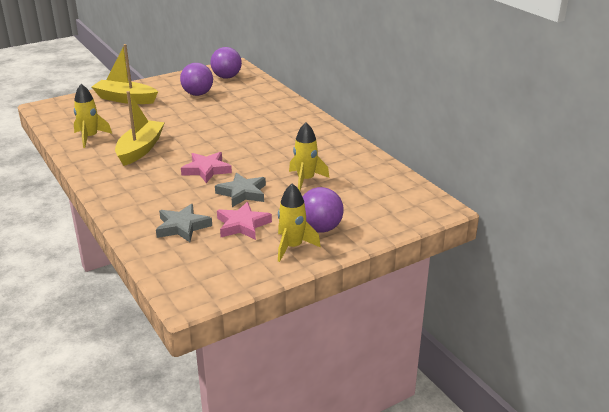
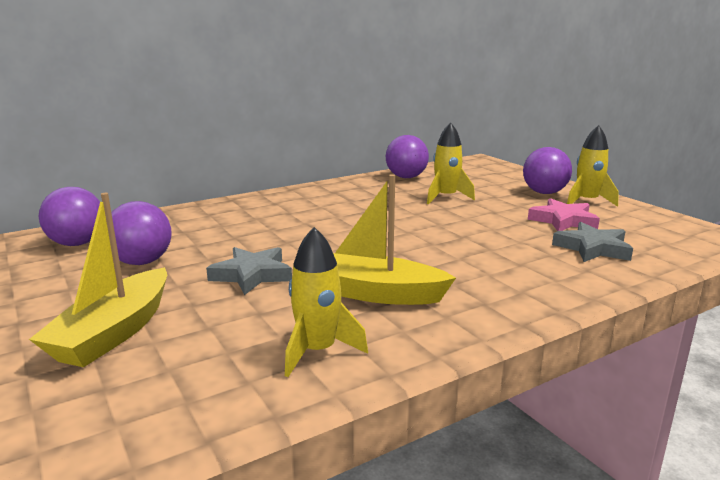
camera: 90 degrees left, 10 degrees down
pink star [181,152,232,183] -> none
grey star [215,172,266,207] -> grey star moved to [206,247,292,295]
none -> purple ball [386,135,429,178]

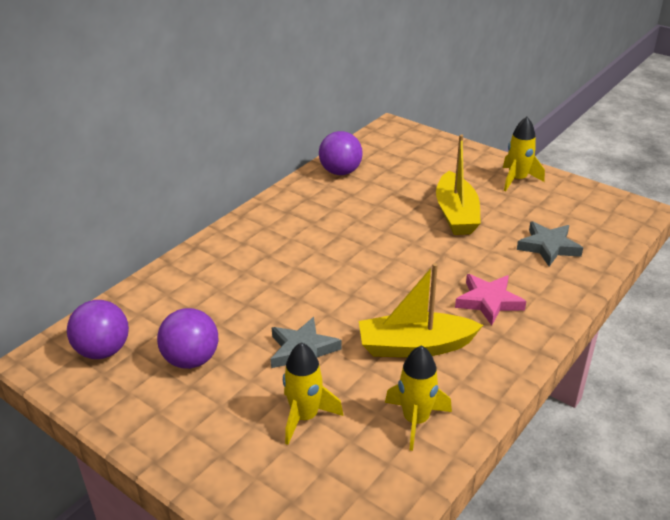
camera: 20 degrees left, 15 degrees up
yellow boat [29,193,167,367] -> yellow boat moved to [436,135,481,235]
yellow rocket [427,122,475,204] -> yellow rocket moved to [283,342,343,445]
purple ball [523,147,572,194] -> none
pink star [528,198,600,231] -> pink star moved to [455,274,526,325]

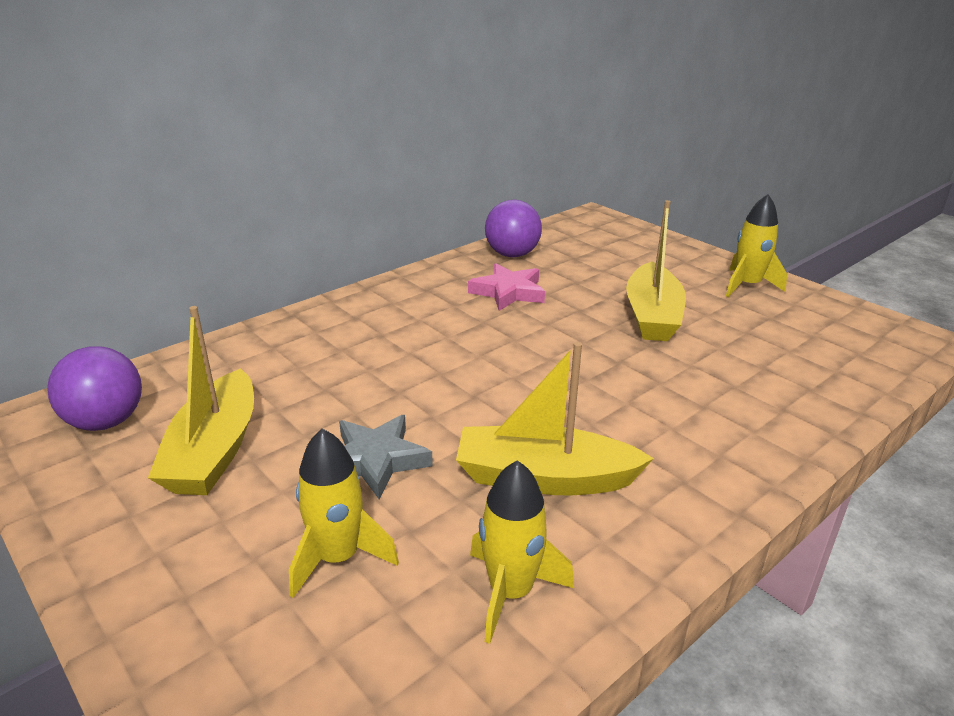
camera: 10 degrees right, 5 degrees down
purple ball [157,308,218,369] -> yellow boat [148,306,254,495]
pink star [455,274,526,325] -> pink star moved to [468,263,545,311]
grey star [517,221,583,266] -> none

